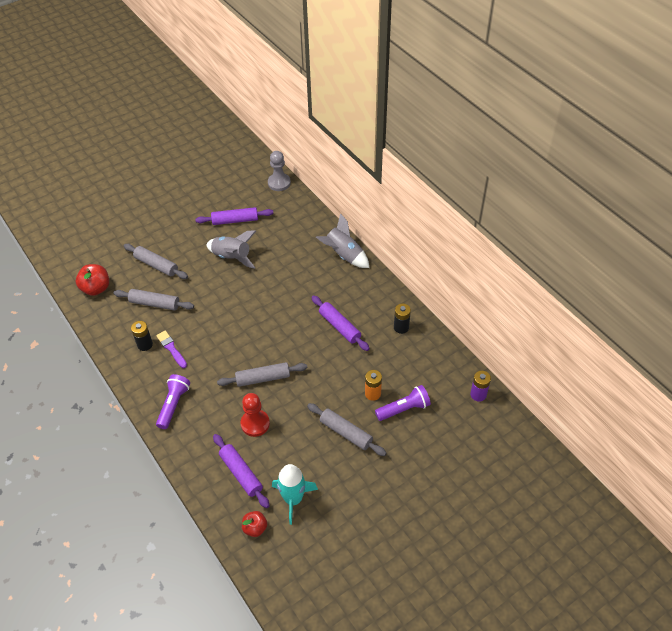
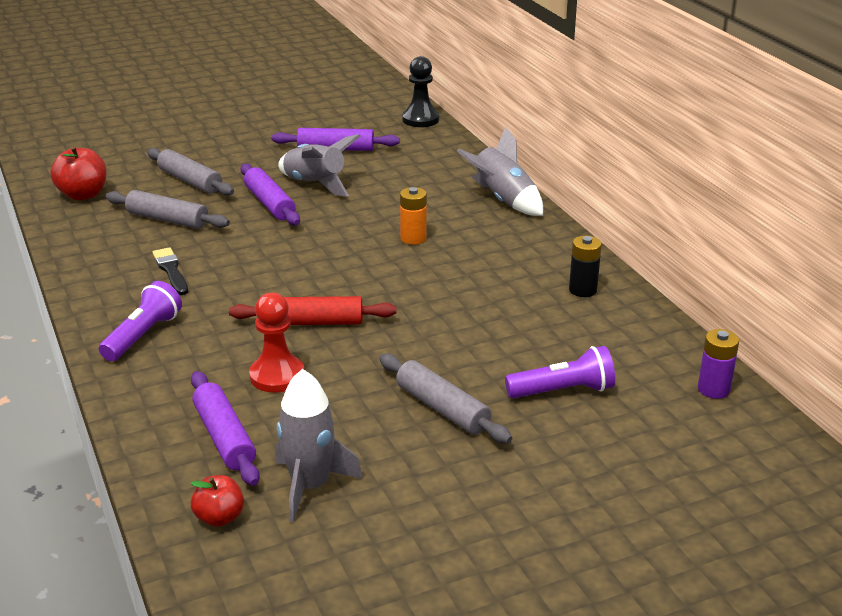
camera: 10 degrees right, 20 degrees down
black battery [131,321,153,351] -> none
purple brush [156,331,187,368] -> black brush [152,247,188,295]
grey rolling pin [217,362,307,387] -> red rolling pin [229,296,396,325]
grey pawn [268,151,291,191] -> black pawn [402,56,439,127]
turquoise rocket [272,464,318,525] -> grey rocket [275,369,363,523]
purple rolling pin [311,295,370,351] -> purple rolling pin moved to [241,164,300,225]
orange battery [365,370,382,401] -> orange battery moved to [400,187,427,245]

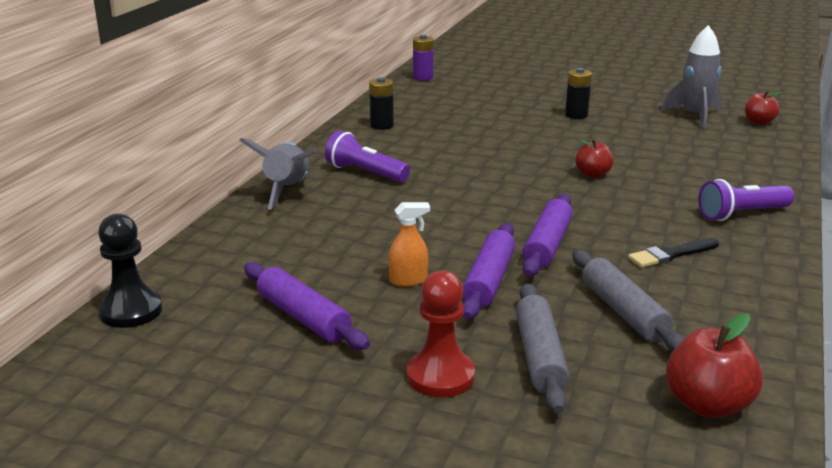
camera: 135 degrees left, 5 degrees down
black brush [152,247,188,295] -> black brush turned 45 degrees clockwise [628,238,719,268]
purple rolling pin [191,371,260,486] -> purple rolling pin moved to [523,193,573,276]
red rolling pin [229,296,396,325] -> red apple [575,139,614,178]
red pawn [249,293,304,393] -> red pawn moved to [407,270,475,397]
grey rocket [278,134,361,197] -> orange spray bottle [388,202,430,287]
grey rolling pin [379,354,512,443] -> black battery [565,68,592,119]
orange battery [400,187,427,245] -> none
purple flashlight [505,346,615,398] -> purple flashlight moved to [325,131,410,183]

